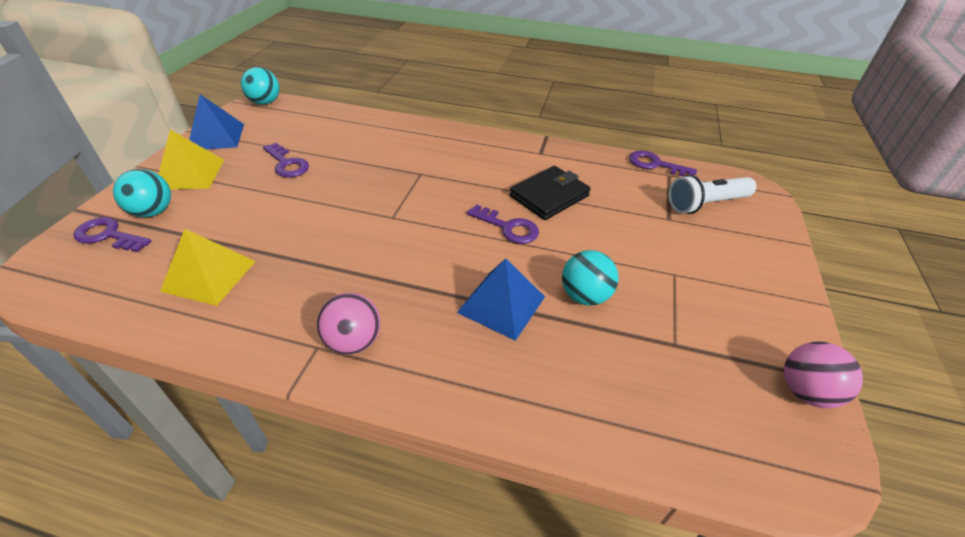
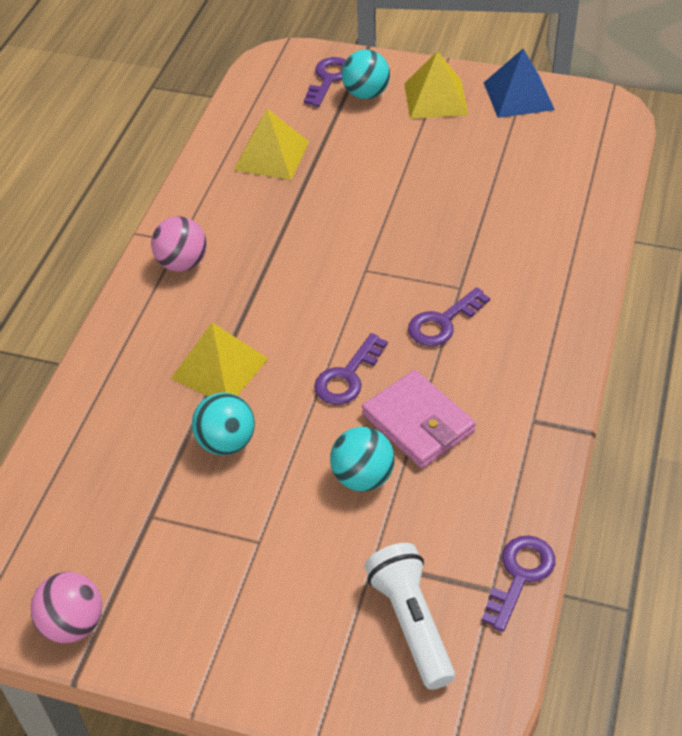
camera: 95 degrees right, 5 degrees up
turquoise ball [241,67,279,105] -> turquoise ball moved to [330,427,395,491]
purple key [263,142,309,178] -> purple key moved to [408,287,490,346]
blue pyramid [457,258,545,341] -> yellow pyramid [171,323,268,396]
black wallet [510,166,591,220] -> pink wallet [362,370,476,468]

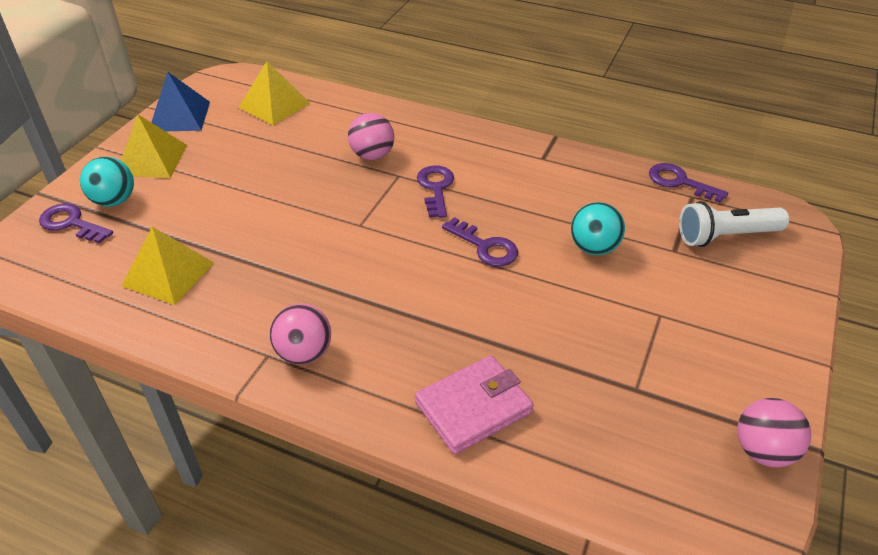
camera: 85 degrees left, 5 degrees down
yellow pyramid [171,323,268,396] -> yellow pyramid moved to [238,61,310,125]
turquoise ball [192,392,255,455] -> none
pink wallet [362,370,476,468] -> pink wallet moved to [415,355,534,454]
purple key [408,287,490,346] -> purple key turned 150 degrees counterclockwise [417,165,454,218]
none -> pink ball [348,113,394,160]

